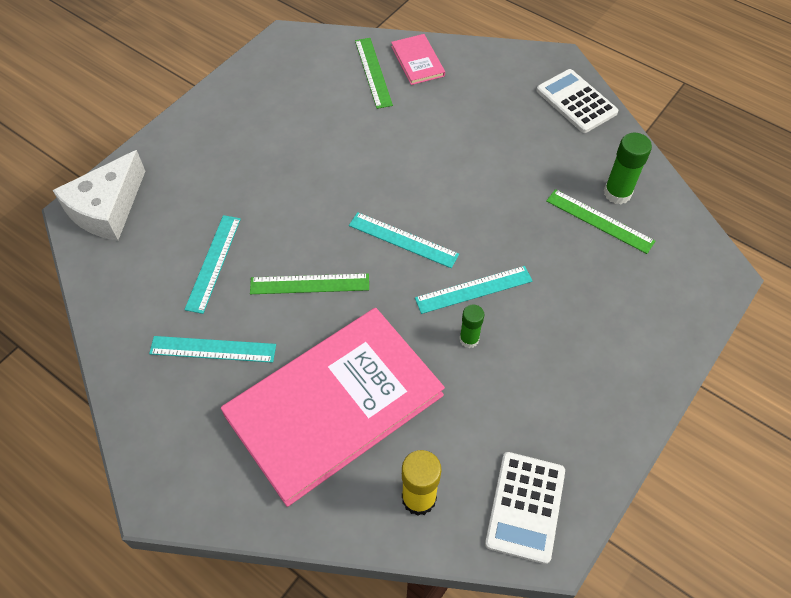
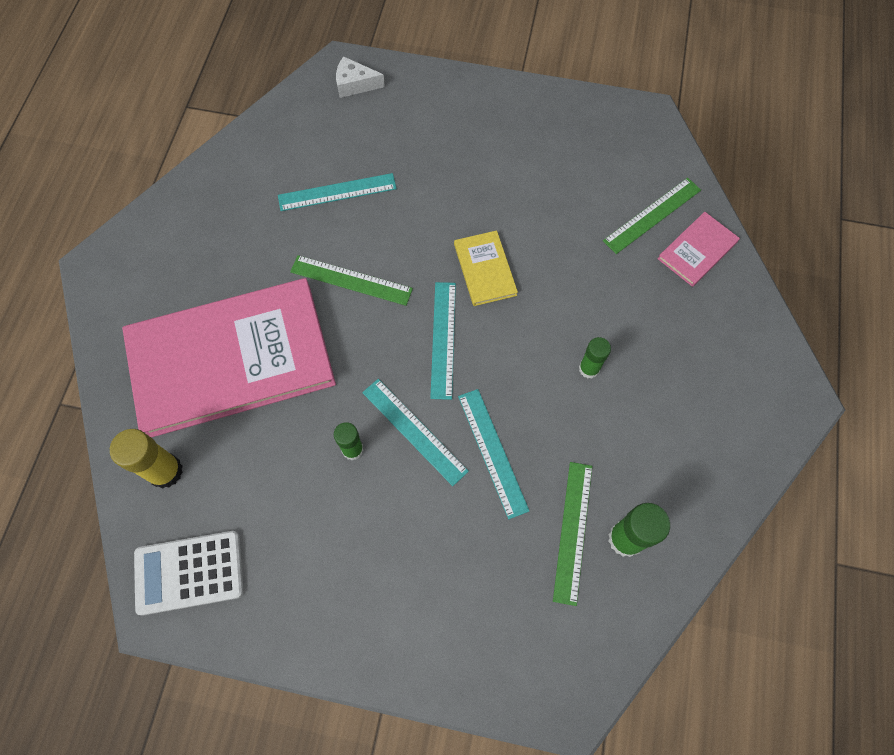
camera: 65 degrees right, 10 degrees up
white cheese [52,150,145,241] -> white cheese [336,56,385,98], size x0.53
turquoise ruler [149,336,276,363] -> turquoise ruler moved to [458,389,529,519]
pink book [221,308,445,507] -> pink book turned 45 degrees counterclockwise [122,278,336,438]
green ruler [250,273,369,294] -> green ruler turned 45 degrees counterclockwise [290,255,413,306]
white calculator [536,69,619,133] -> none
none -> yellow book [454,230,518,306]
none -> green glue stick [579,337,611,379]

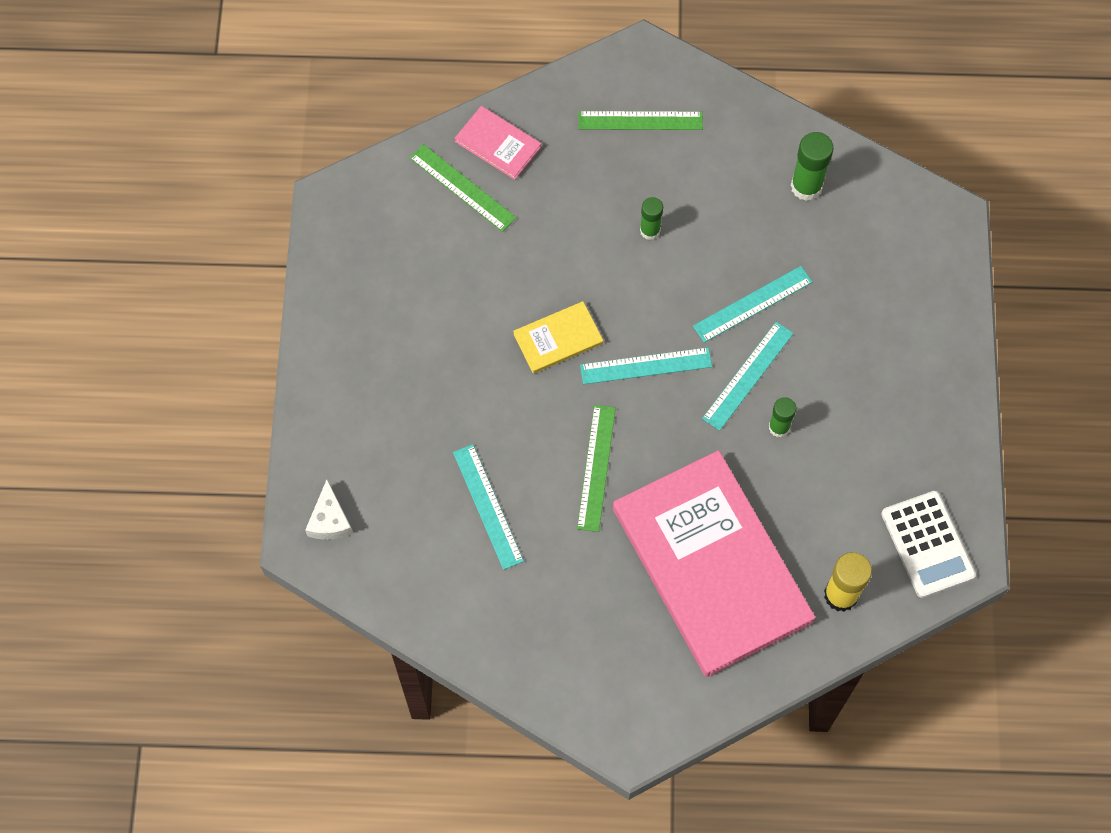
camera: 100 degrees left, 0 degrees up
green ruler [553,462,592,606] -> green ruler moved to [578,111,703,130]

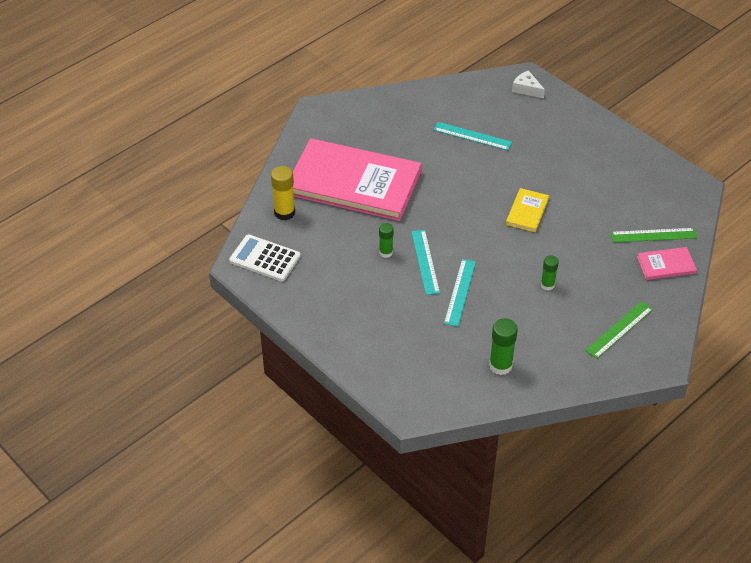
camera: 135 degrees right, 20 degrees down
green ruler [577,405,616,532] -> none
turquoise ruler [580,347,712,384] -> none

